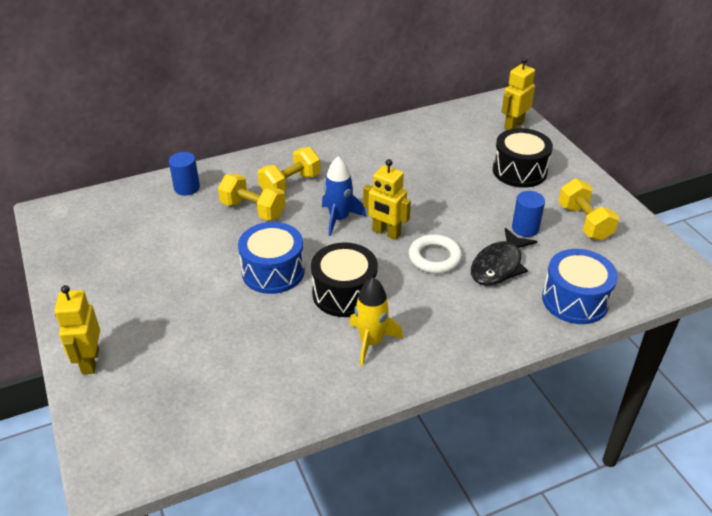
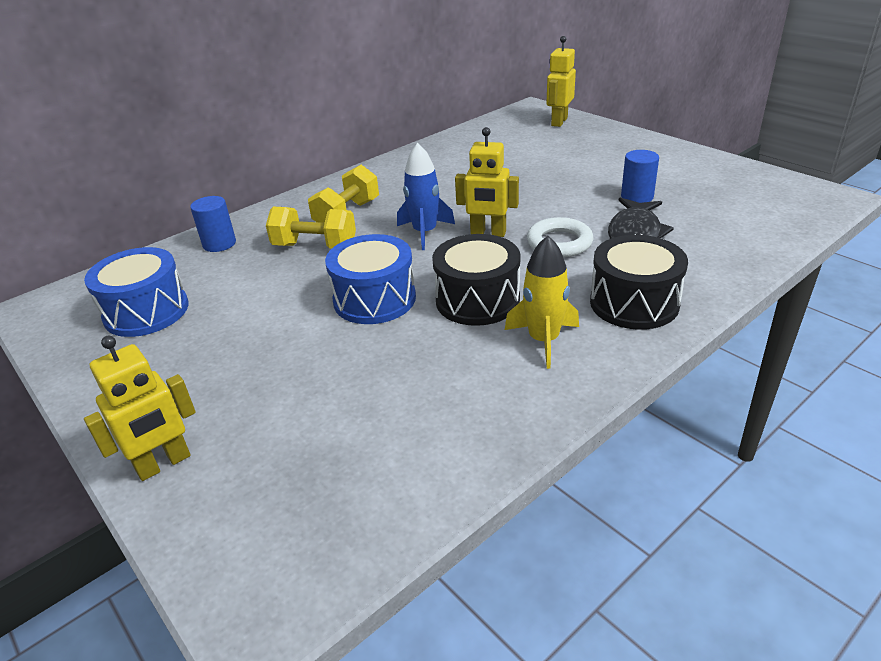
camera: 15 degrees left, 5 degrees down
yellow robot [54,285,100,375] -> yellow robot turned 105 degrees counterclockwise [84,336,196,481]
black drum [493,128,553,188] -> black drum moved to [590,235,688,330]
blue drum [542,249,618,324] -> blue drum moved to [84,247,189,337]
yellow dumbbell [558,179,619,241] -> none

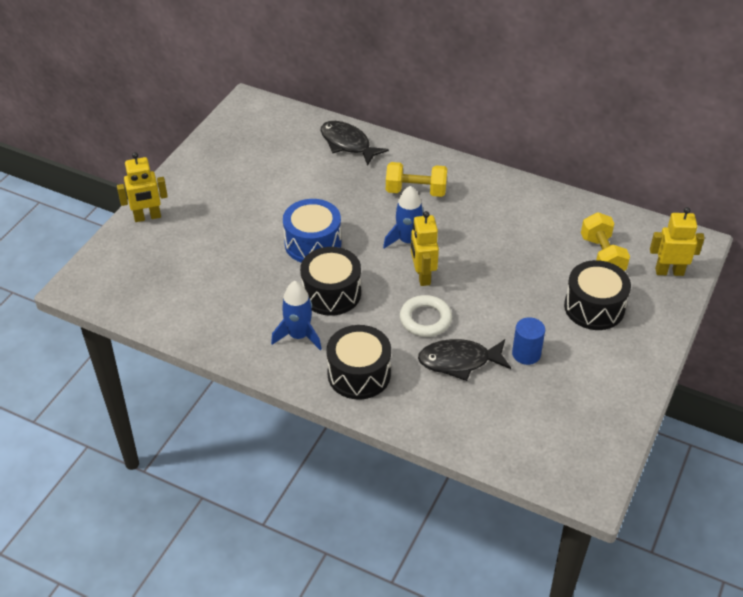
camera: 65 degrees right, 10 degrees up
blue drum [84,247,189,337] -> none
yellow robot [84,336,196,481] -> yellow robot turned 45 degrees counterclockwise [117,152,168,222]
blue cylinder [190,196,236,252] -> black fish [320,121,389,166]
yellow dumbbell [266,207,356,248] -> yellow dumbbell moved to [581,212,630,271]
yellow rocket [505,236,579,369] -> blue rocket [271,281,322,350]
none -> black drum [564,260,631,330]

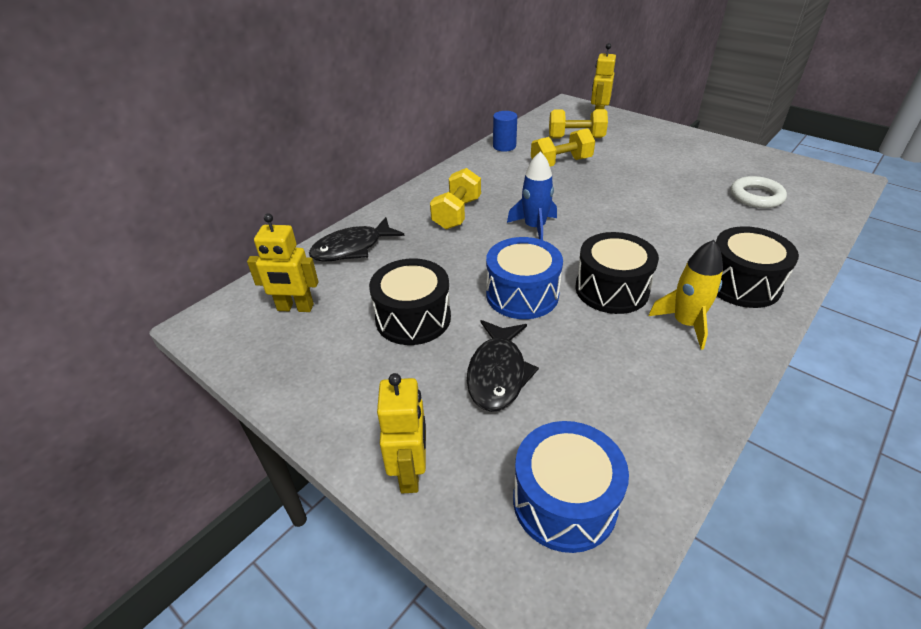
camera: 75 degrees left, 5 degrees down
blue rocket [271,281,322,350] -> yellow rocket [649,240,723,350]
white ring [400,295,452,337] -> white ring moved to [731,176,787,208]
yellow robot [411,211,439,286] -> yellow robot moved to [247,213,318,312]
black fish [418,339,511,381] -> black fish moved to [467,320,539,412]
blue cylinder [512,317,545,365] -> blue cylinder moved to [493,111,517,152]
black drum [564,260,631,330] -> black drum moved to [369,259,451,345]
none -> blue drum [513,421,629,553]
none -> yellow dumbbell [531,128,595,166]

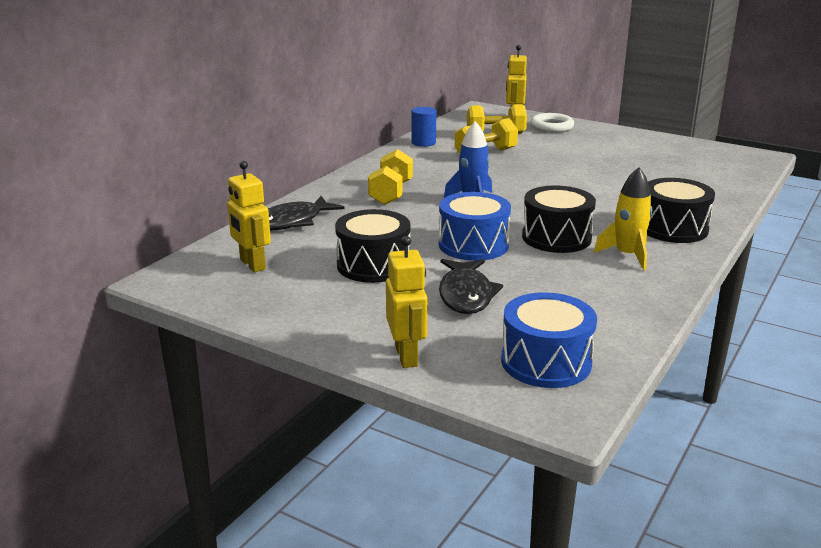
camera: 10 degrees left, 15 degrees down
yellow robot [247,213,318,312] -> yellow robot turned 60 degrees clockwise [227,161,271,272]
white ring [731,176,787,208] -> white ring moved to [530,113,574,133]

